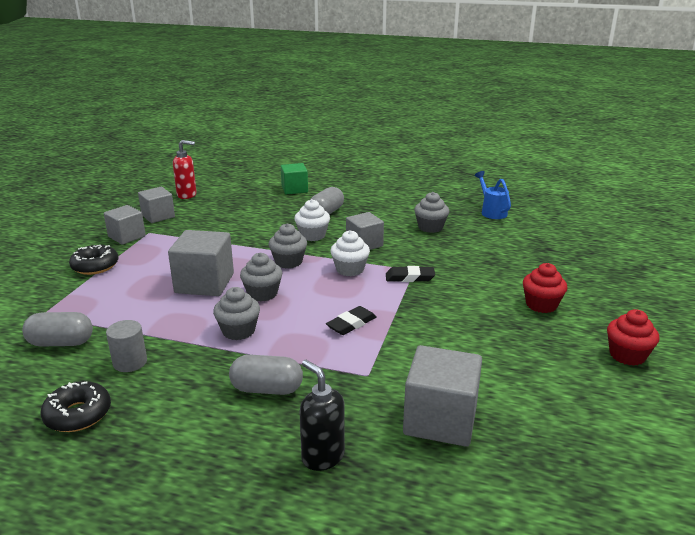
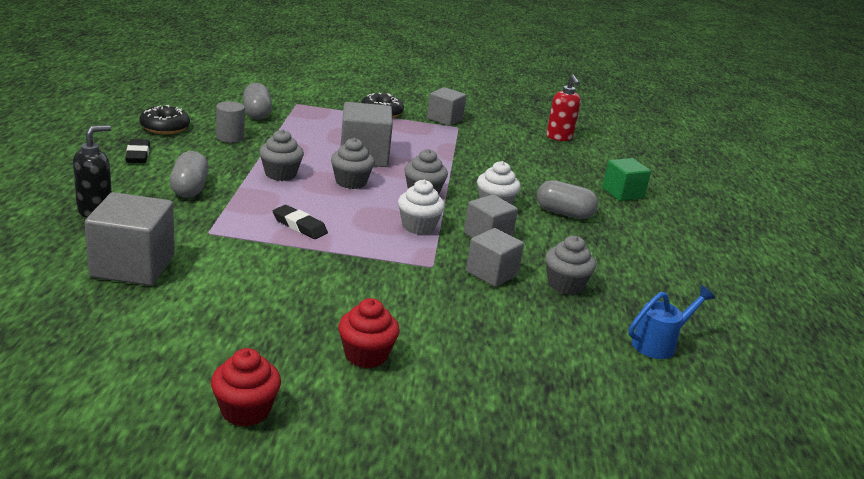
camera: 75 degrees right, 0 degrees up
grey cube [138,187,175,223] -> grey cube moved to [466,228,524,287]
black eraser [386,266,435,282] -> black eraser moved to [125,139,150,163]

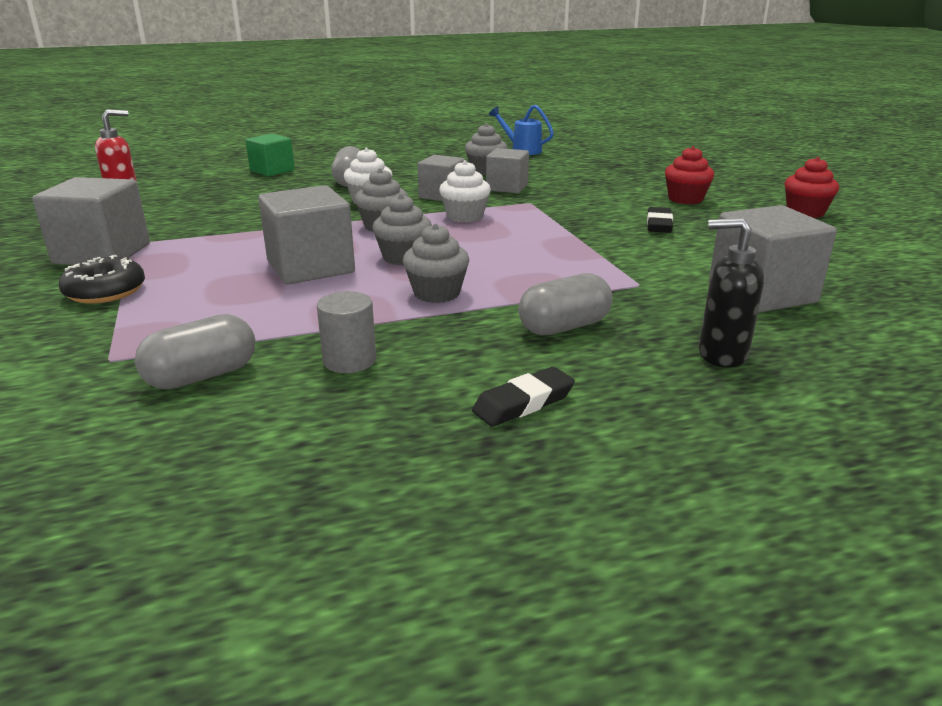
camera: 110 degrees left, 0 degrees up
black donut [139,105,190,134] -> none
black eraser [273,205,328,239] -> black eraser moved to [647,207,673,233]
grey cube [427,87,466,126] -> grey cube [32,177,150,265], size x1.53

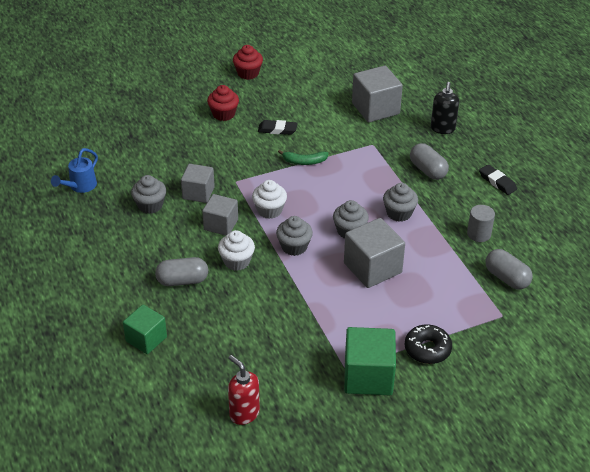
camera: 95 degrees left, 15 degrees up
grey cube [32,177,150,265] -> green cube [344,327,396,395]
none -> green banana [278,150,329,165]

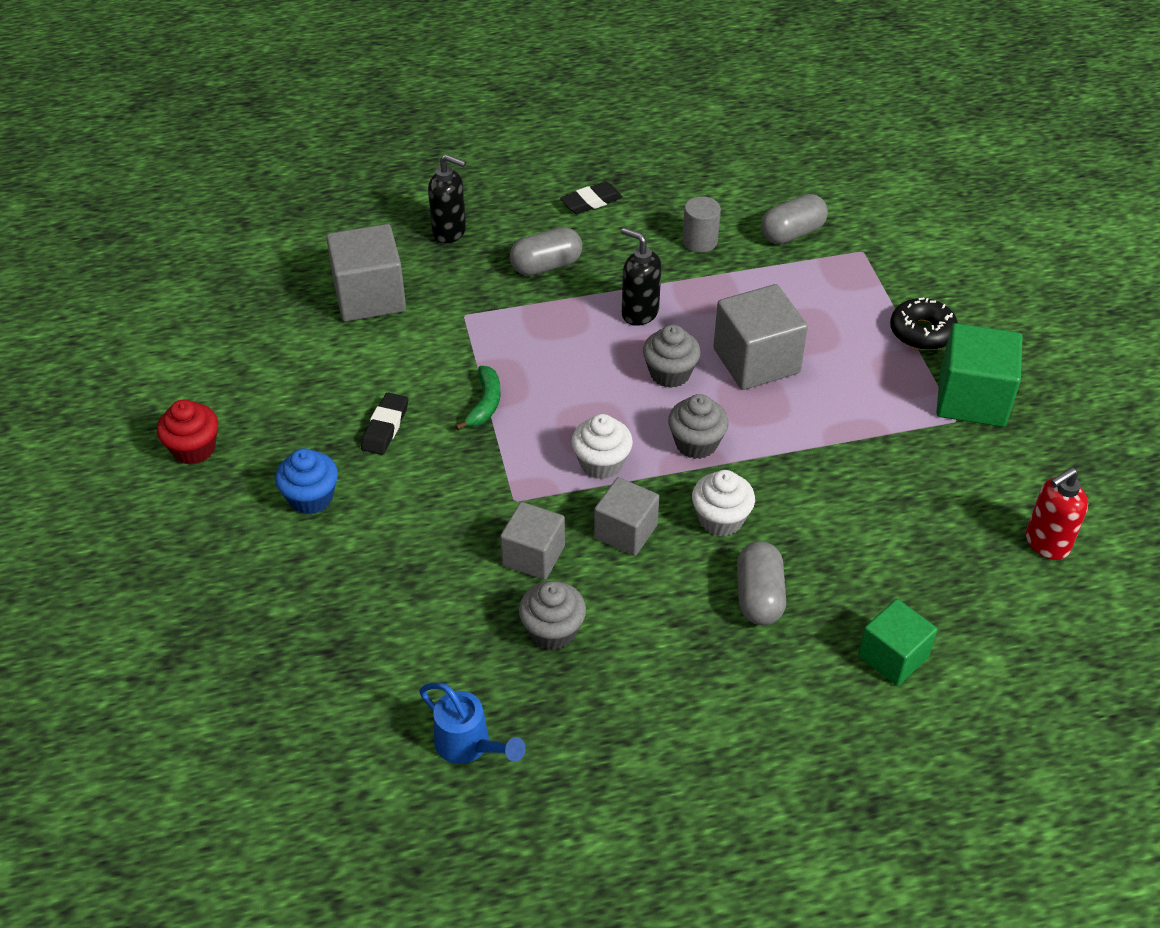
camera: 80 degrees left, 5 degrees up
red cupcake [207,85,239,121] -> blue cupcake [275,448,338,514]
grey cupcake [383,183,418,222] -> black soap dispenser [621,227,661,326]

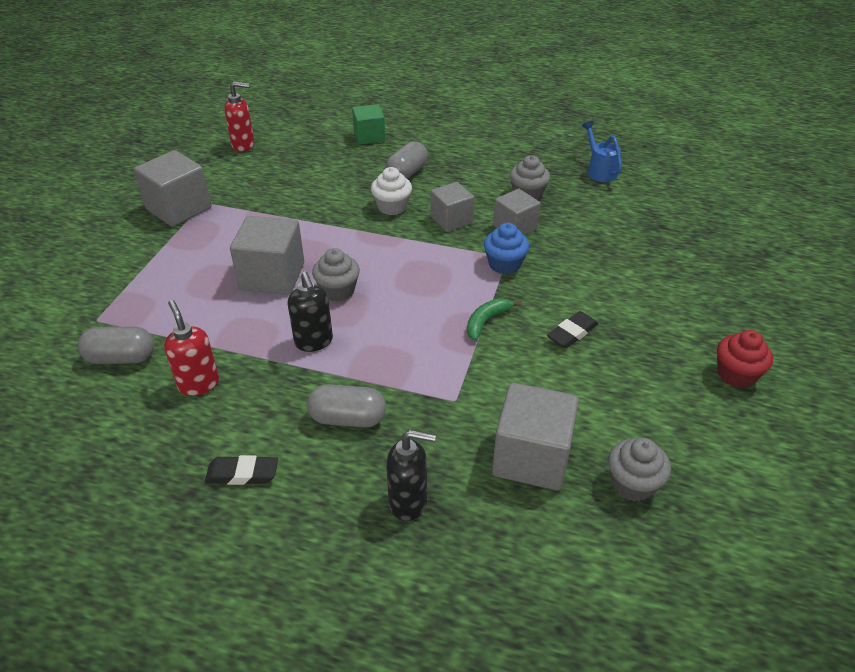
camera: 150 degrees left, 5 degrees down
blue cupcake [275,448,338,514] -> blue cupcake moved to [484,223,529,274]
black soap dispenser [428,154,466,243] -> black soap dispenser turned 135 degrees clockwise [386,430,436,521]
white cupcake [572,414,633,479] -> none
grey cupcake [668,394,729,459] -> grey cupcake moved to [608,438,671,502]
grey cylinder [682,196,721,253] -> red soap dispenser [164,300,219,396]
black donut [890,298,958,350] -> none
green cube [936,323,1023,427] -> grey cube [134,150,212,227]

